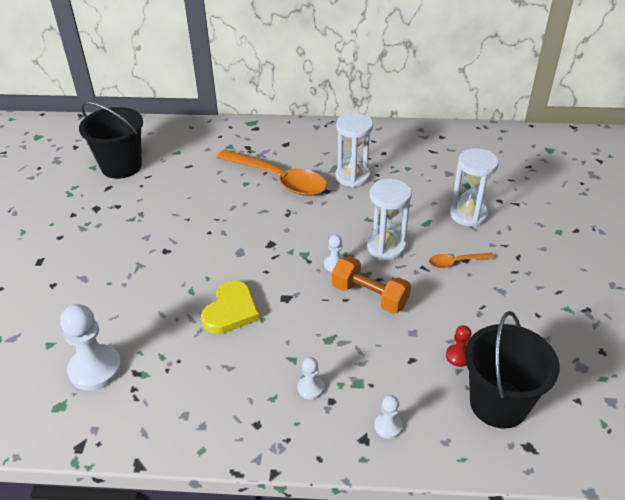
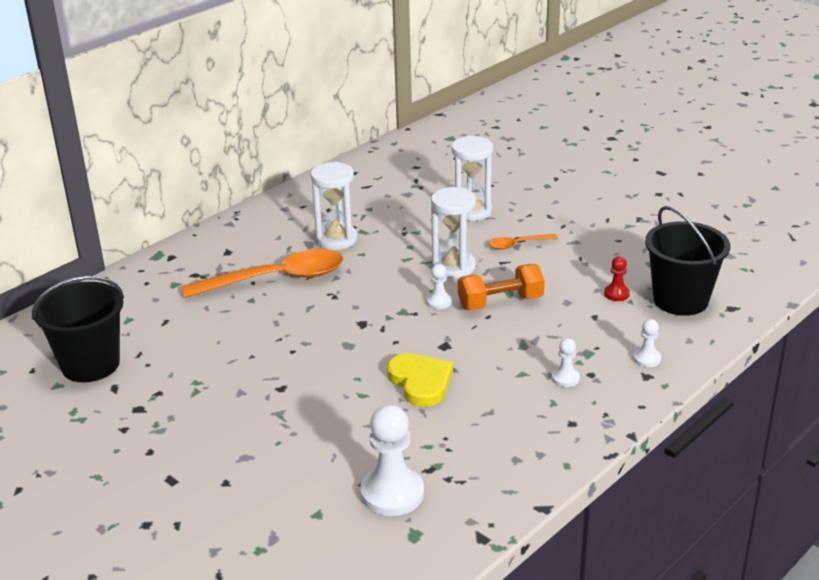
camera: 50 degrees left, 10 degrees down
orange spoon [429,253,495,268] -> orange spoon turned 45 degrees clockwise [489,234,558,250]

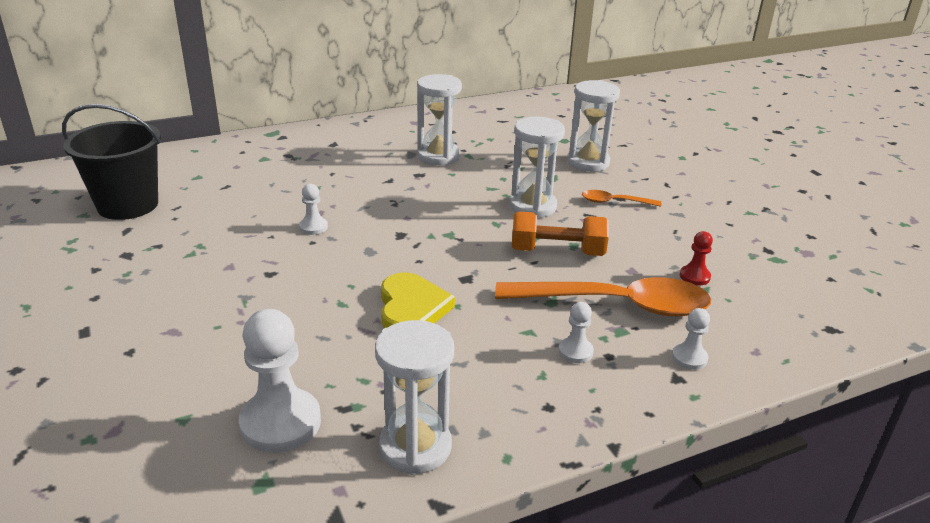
camera: 20 degrees right, 0 degrees up
orange spoon [182,249,343,298] -> orange spoon moved to [495,277,711,316]
white pawn [427,264,452,309] -> white pawn moved to [299,184,328,235]
black bucket [645,206,730,316] -> none
none -> white hourglass [375,320,454,475]

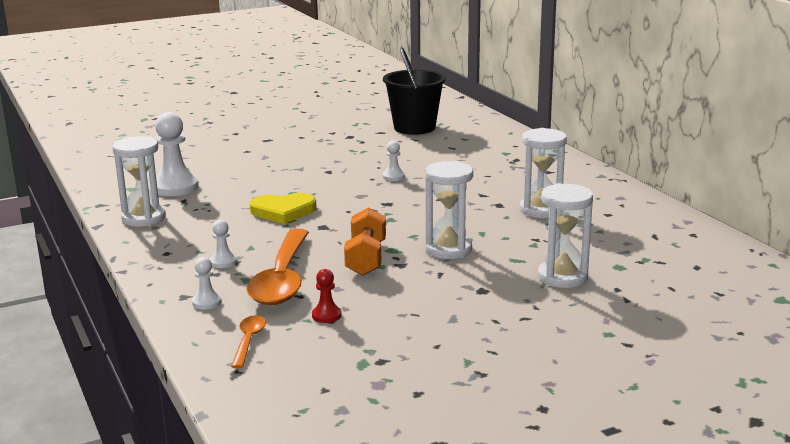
camera: 90 degrees right, 10 degrees down
orange spoon [582,190,662,207] -> orange spoon moved to [231,315,266,369]

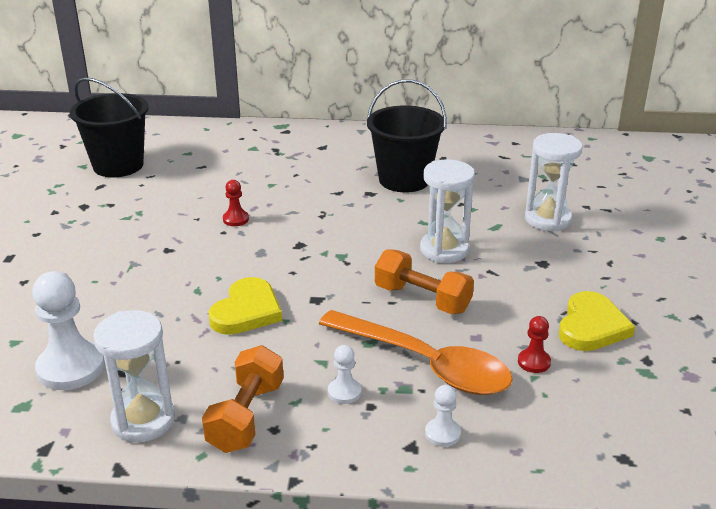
camera: 60 degrees left, 10 degrees up
orange spoon [231,315,266,369] -> none
white pawn [383,141,405,181] -> red pawn [223,180,249,226]
white hourglass [520,128,567,218] -> black bucket [367,79,447,192]
none -> orange dumbbell [202,345,284,453]
none -> yellow heart [559,291,635,351]

